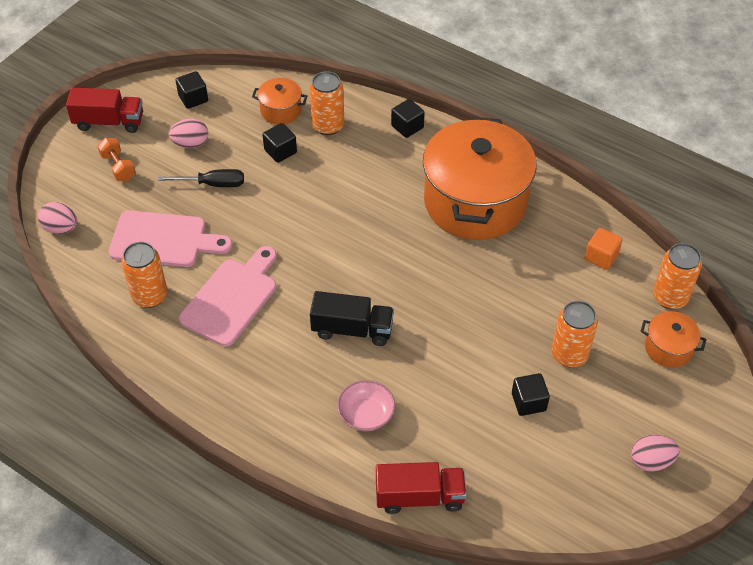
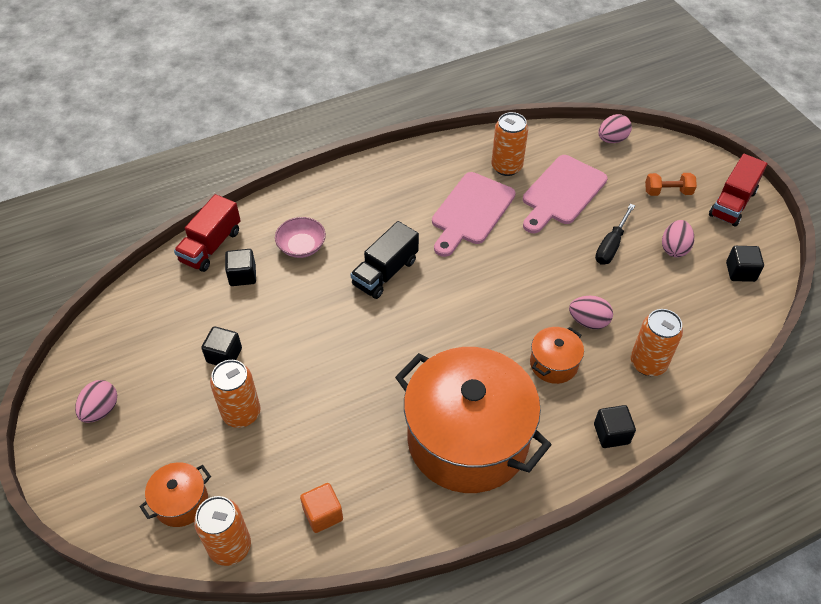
camera: 120 degrees right, 0 degrees up
pink cutting board [179,246,277,347] -> pink cutting board turned 60 degrees clockwise [432,172,516,257]
orange pot [252,78,307,125] -> orange pot moved to [530,327,584,384]
black cube [263,123,297,163] -> black cube moved to [225,249,256,286]
none -> pink egg [569,296,613,329]

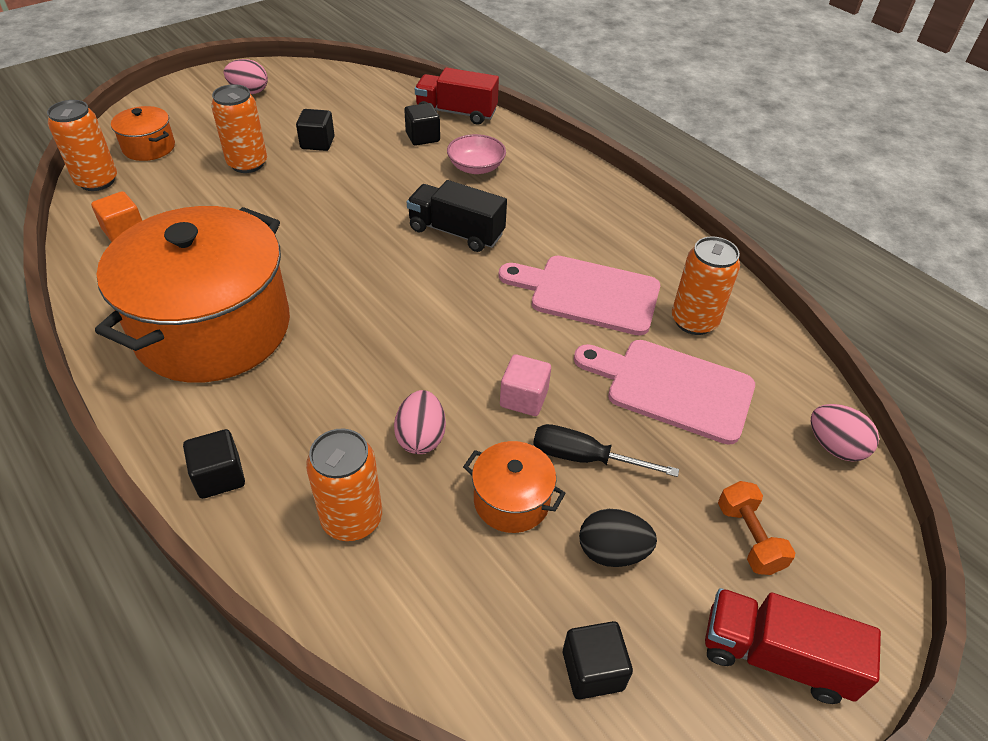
camera: 75 degrees right, 5 degrees down
orange pot [530,327,584,384] -> orange pot moved to [463,441,566,533]
pink egg [662,220,694,257] -> black egg [579,509,657,567]
none -> pink cube [500,354,551,416]

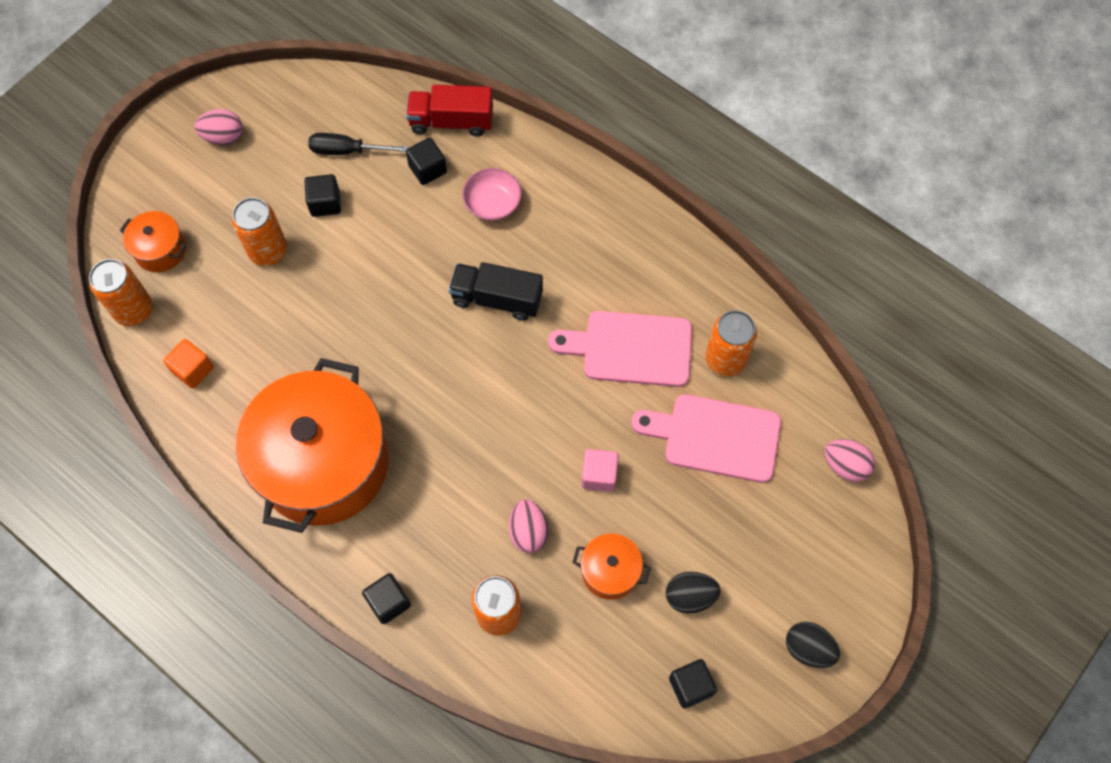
camera: 10 degrees left, 20 degrees up
black screwdriver [533,424,679,477] -> black screwdriver moved to [308,133,408,155]
red truck [705,588,881,704] -> black egg [786,622,840,668]
orange dumbbell [718,481,795,575] -> none

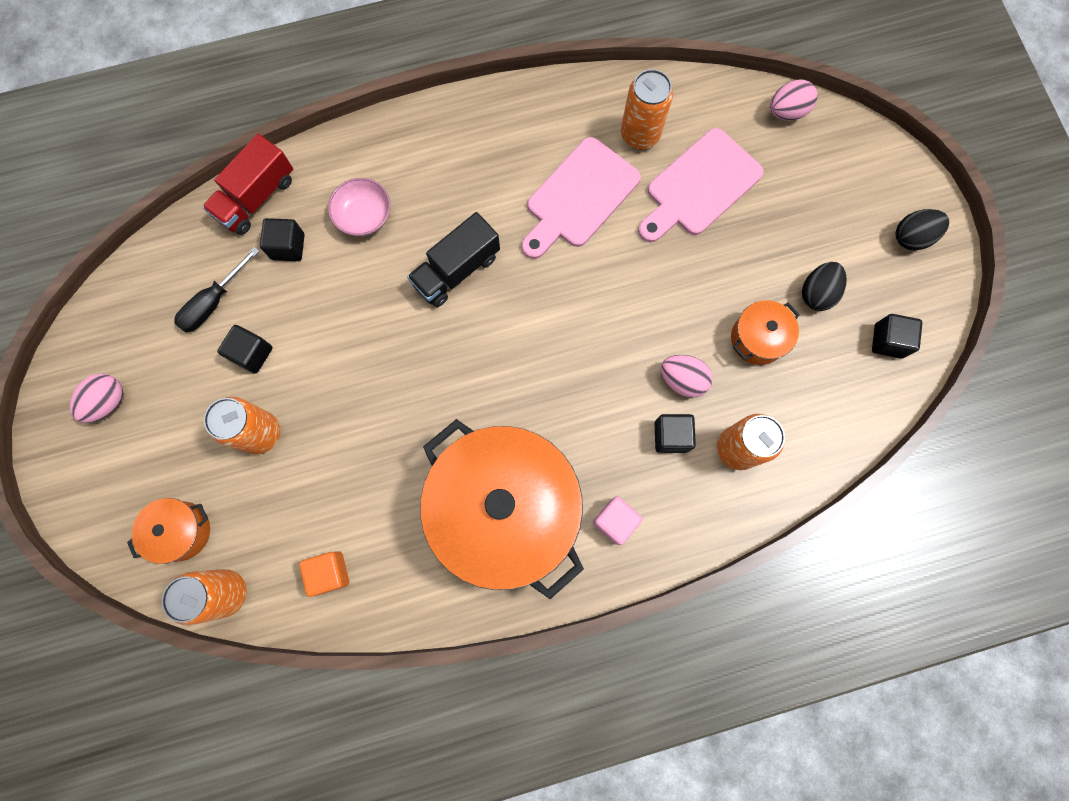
camera: 55 degrees left, 10 degrees up
black cube [362,573,411,624] -> black cube moved to [655,414,696,453]
pink cube [582,449,619,492] -> pink cube moved to [593,496,643,545]

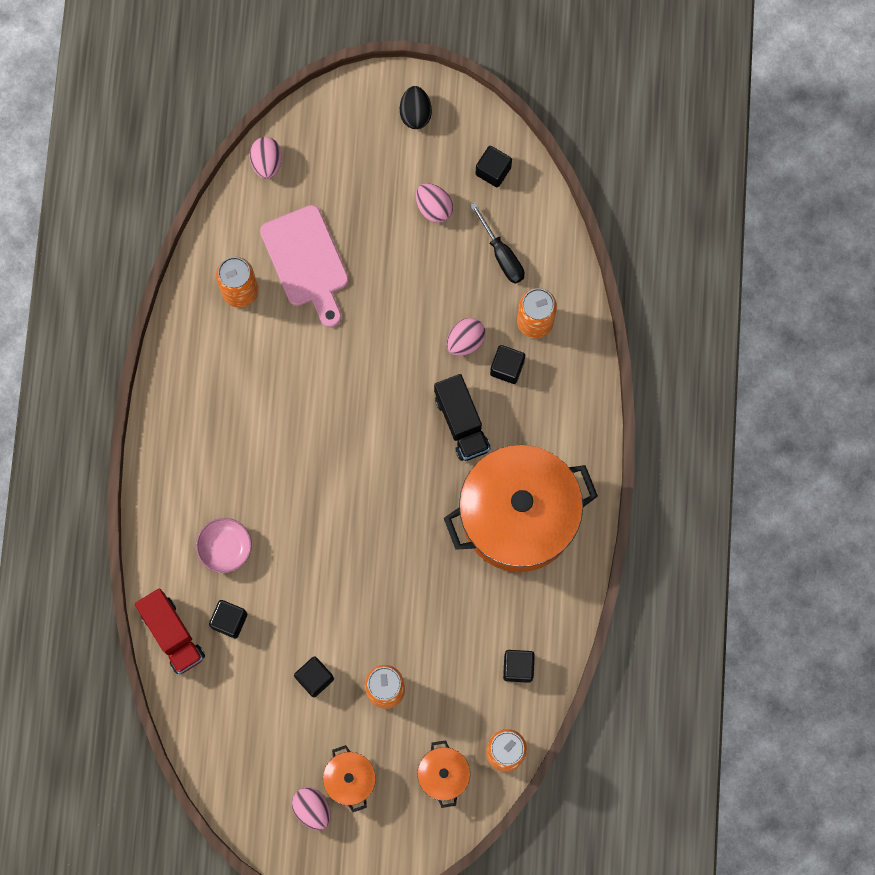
camera: 70 degrees left, 0 degrees up
black screwdriver [174,247,259,333] -> black screwdriver moved to [470,203,525,284]
orange cube [299,552,349,597] -> black cube [503,650,535,683]
black truck [407,212,500,307] -> black truck moved to [434,374,490,461]
pink cutting board [522,137,641,259] -> none
pink cube [593,496,643,545] -> none
orange pot [731,300,800,365] -> orange pot moved to [323,745,376,812]
black egg [802,262,847,311] -> pink egg [416,183,453,223]

